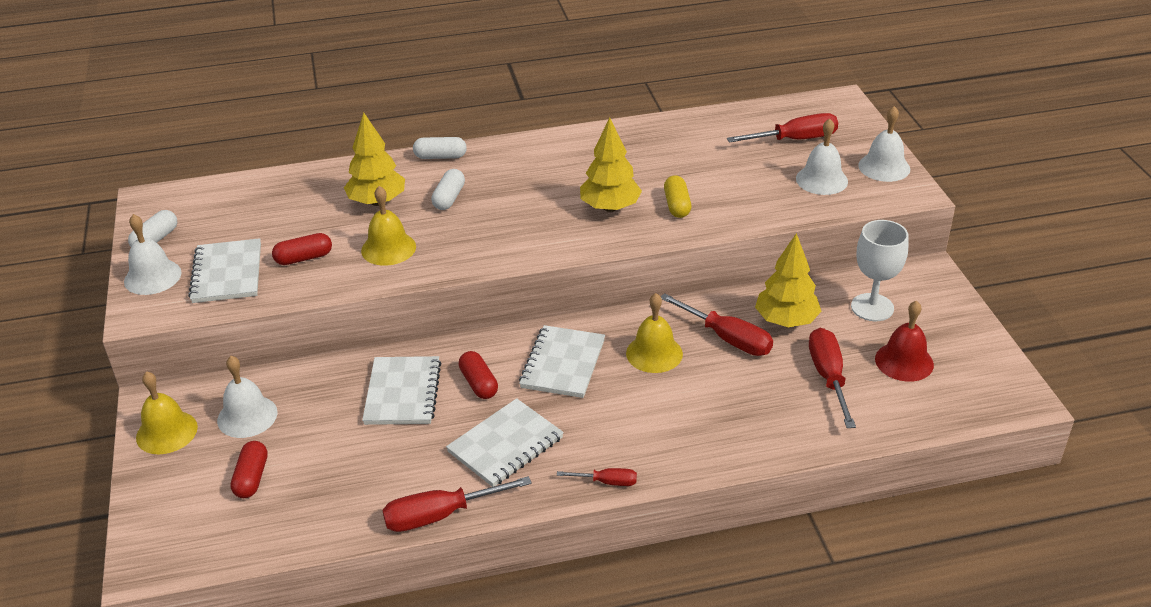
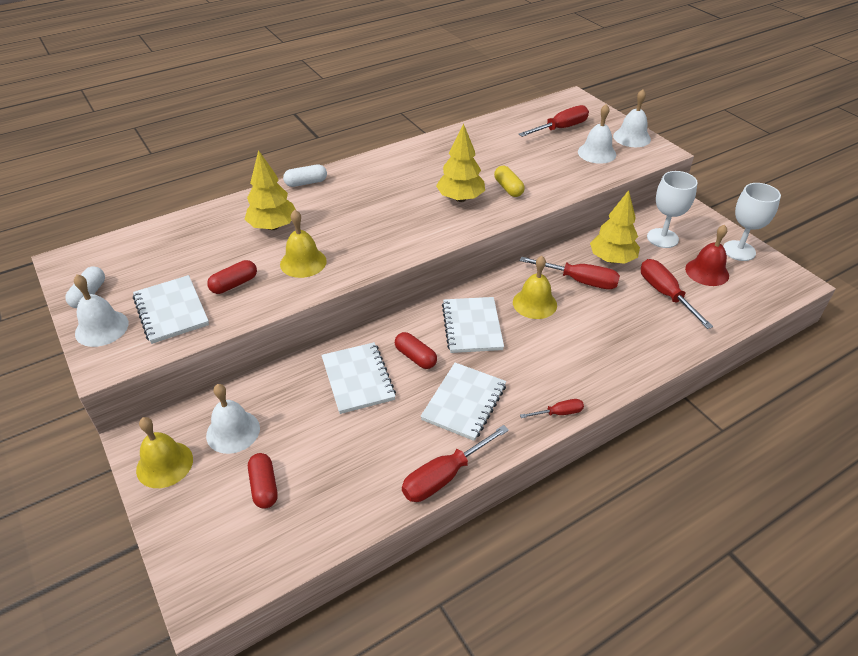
camera: 20 degrees left, 5 degrees up
white capsule [431,169,465,210] -> none
none -> white goblet [723,183,781,261]

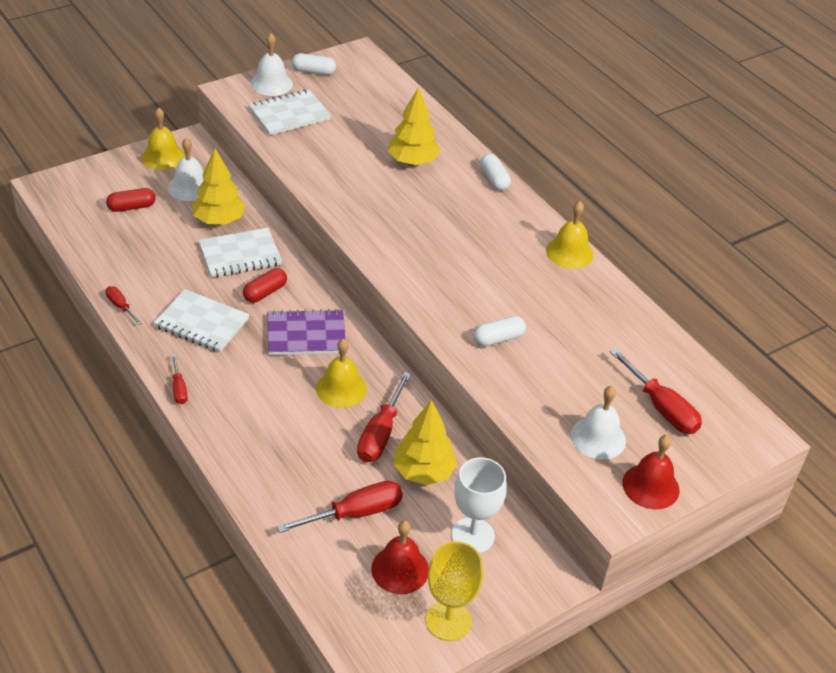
camera: 85 degrees right, 0 degrees up
red capsule [207,260,257,294] -> none
yellow bell [280,210,327,278] -> yellow bell moved to [546,201,594,269]
red screwdriver [402,425,509,502] -> red screwdriver [106,286,142,325], size x0.54
yellow tree [436,123,485,202] -> yellow tree moved to [192,148,246,225]
white notebook [442,297,504,353] -> purple notebook [267,309,346,355]
yellow capsule [494,166,525,197] -> white capsule [474,316,526,347]
white bell [613,89,651,147] -> red bell [623,435,679,509]
white goblet [723,183,781,261] -> yellow goblet [426,541,483,641]

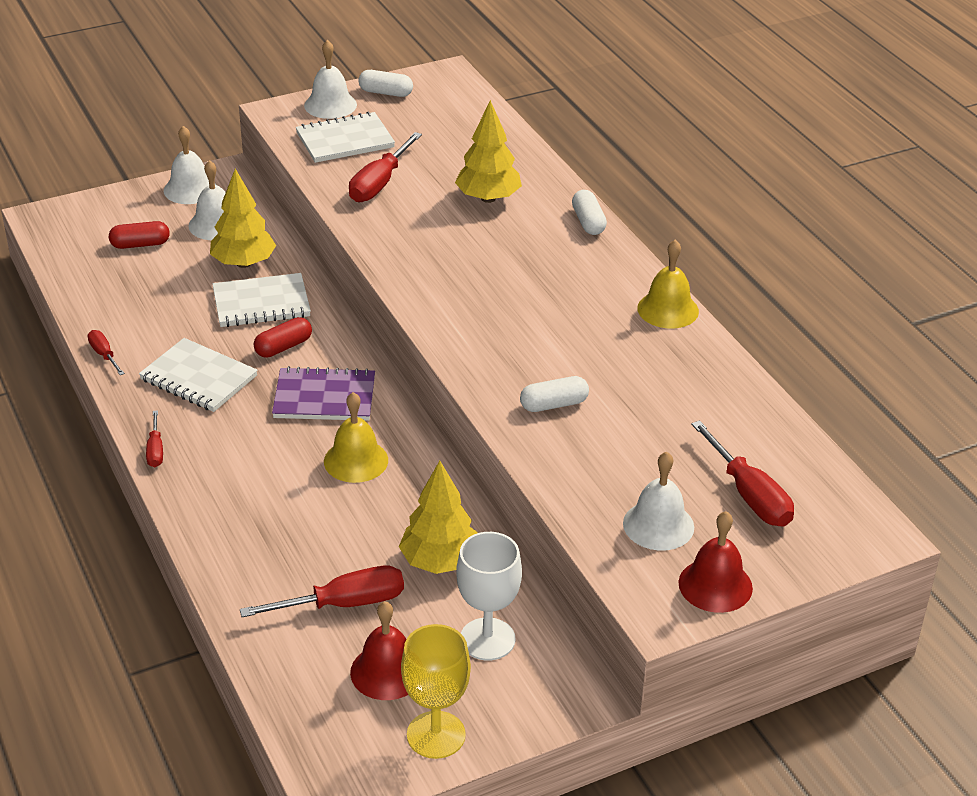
camera: 10 degrees right, 5 degrees down
yellow bell [142,108,185,170] -> white bell [164,126,216,204]
red screwdriver [357,372,411,462] -> red screwdriver moved to [349,132,422,202]

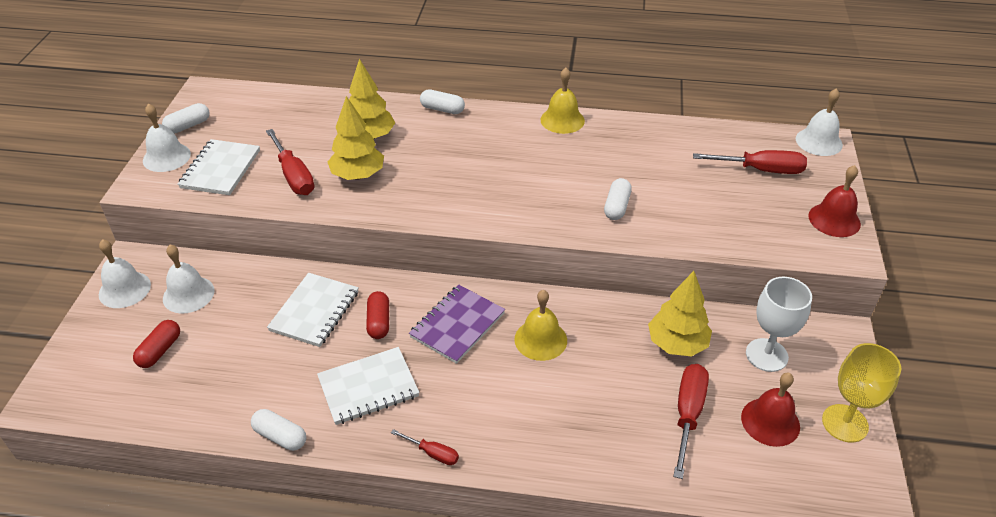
camera: 55 degrees left, 5 degrees up
red screwdriver [88,330,125,375] -> white capsule [251,409,306,451]
yellow tree [210,169,276,268] -> yellow tree moved to [328,96,384,180]
white bell [623,451,694,551] -> white bell moved to [796,88,843,156]

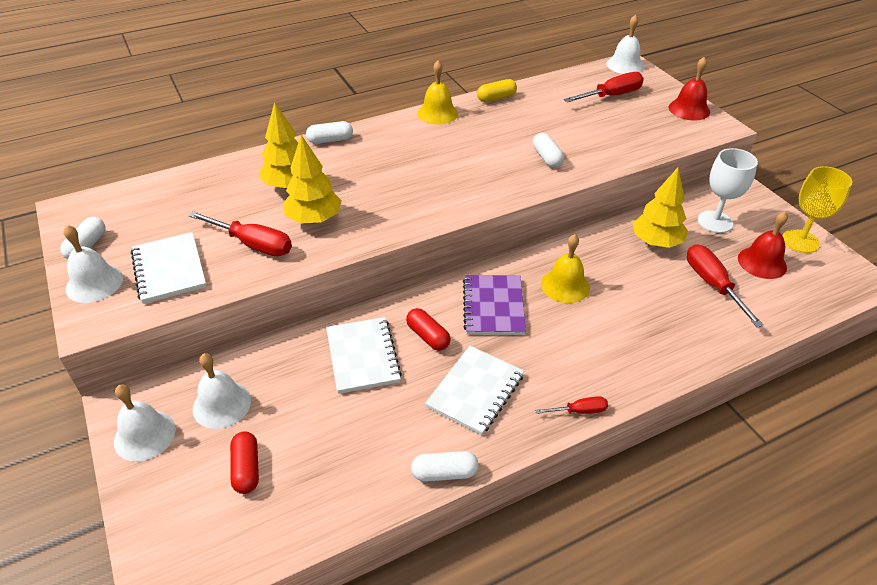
camera: 35 degrees left, 0 degrees up
none -> yellow capsule [477,79,517,102]

